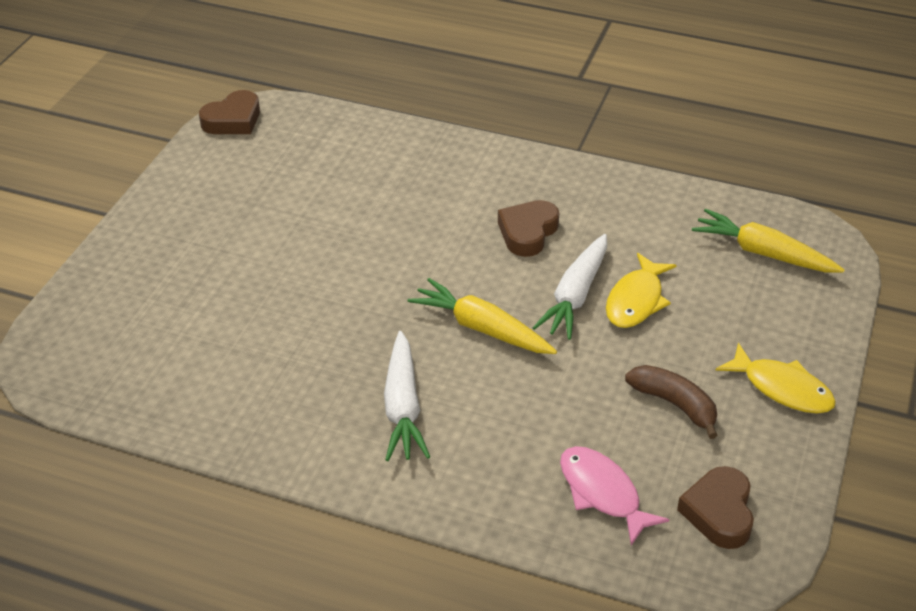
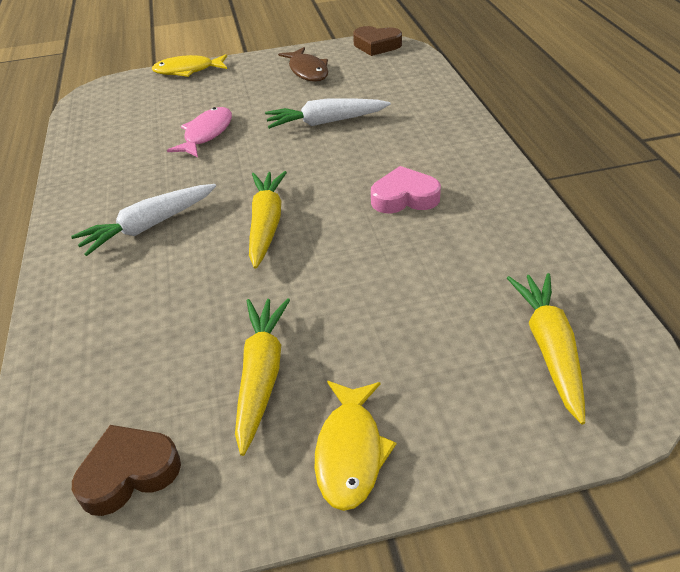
camera: 60 degrees right, 0 degrees up
brown heart [498,200,559,257] -> pink heart [371,166,441,214]
white carrot [532,234,607,340] -> white carrot moved to [265,98,391,129]
pink fish [560,446,670,545] -> pink fish moved to [167,107,232,157]
yellow fish [606,253,677,328] -> yellow fish moved to [152,54,227,77]
brown banana [625,365,718,439] -> yellow carrot [235,298,290,456]
none -> brown fish [278,47,328,82]

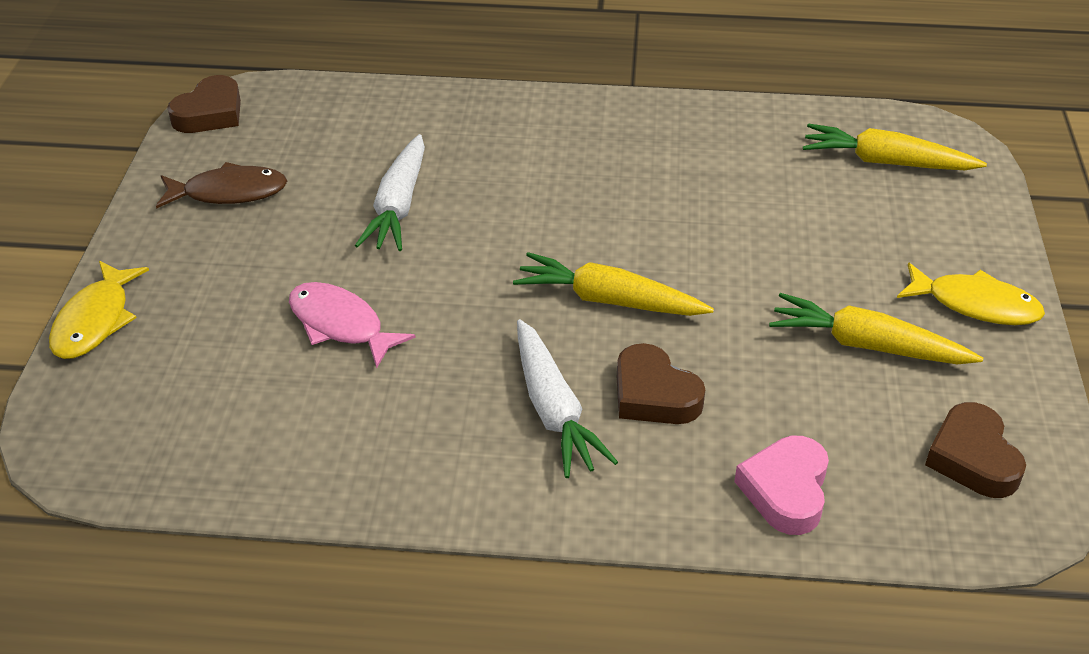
camera: 75 degrees left, 0 degrees up
pink heart [371,166,441,214] -> pink heart moved to [734,436,829,535]
none -> brown heart [617,343,705,424]

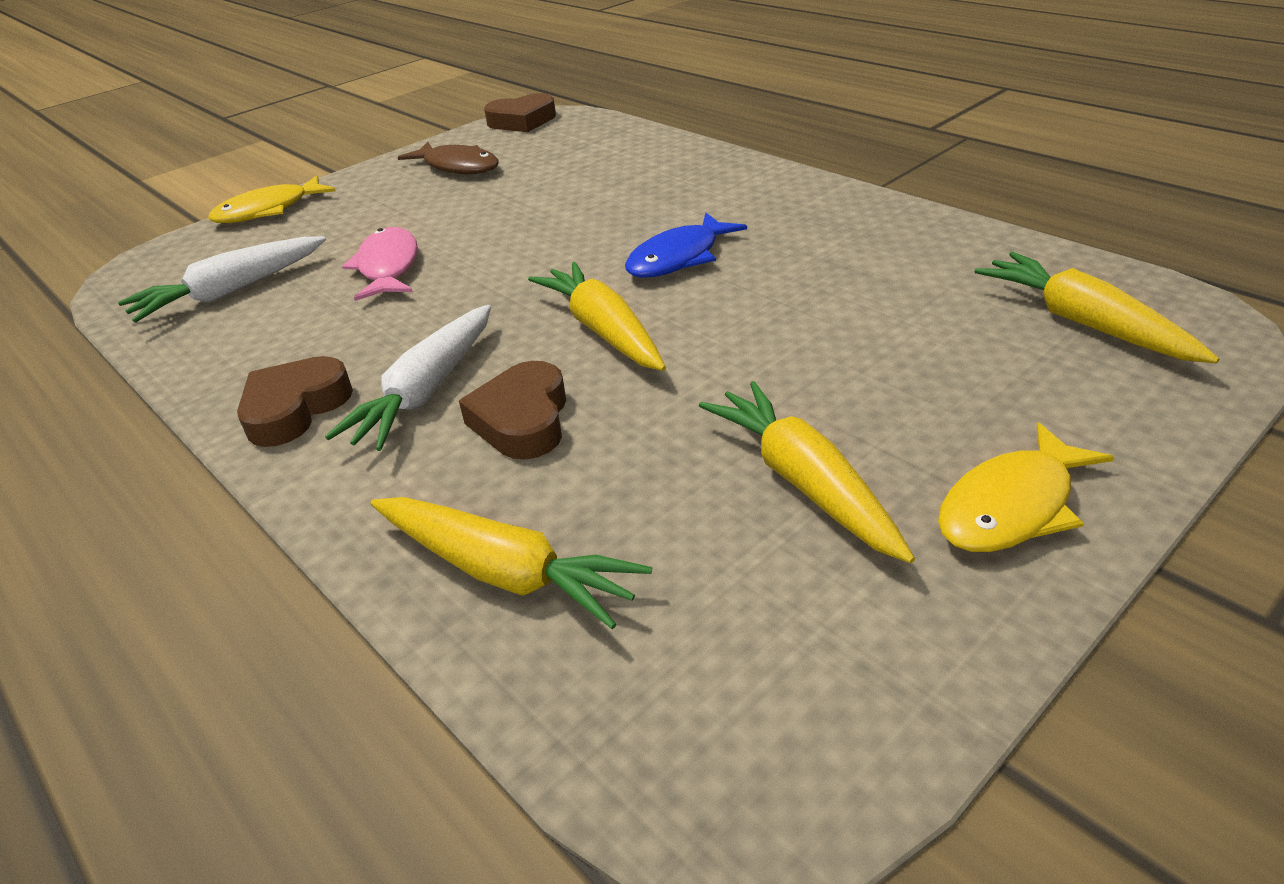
camera: 45 degrees right, 5 degrees down
white carrot [355,134,425,251] -> white carrot moved to [118,236,326,323]
pink heart [734,436,829,535] -> yellow carrot [370,497,652,629]
yellow fish [897,263,1045,325] -> yellow fish turned 75 degrees clockwise [938,422,1114,552]
brown heart [925,402,1026,498] -> brown heart moved to [237,356,353,447]
none -> blue fish [625,213,747,278]

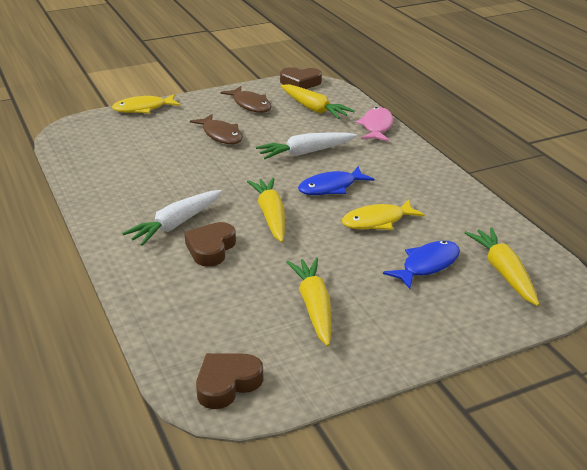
camera: 15 degrees right, 5 degrees down
white carrot [118,236,326,323] -> white carrot moved to [256,132,357,159]
brown heart [237,356,353,447] -> brown heart moved to [196,353,263,409]
pink fish [342,227,418,301] -> pink fish moved to [356,107,393,141]
yellow carrot [370,497,652,629] -> yellow carrot moved to [281,84,355,119]
yellow fish [938,422,1114,552] -> yellow fish moved to [342,199,425,230]
none -> brown fish [190,114,243,144]
none -> blue fish [383,241,460,289]

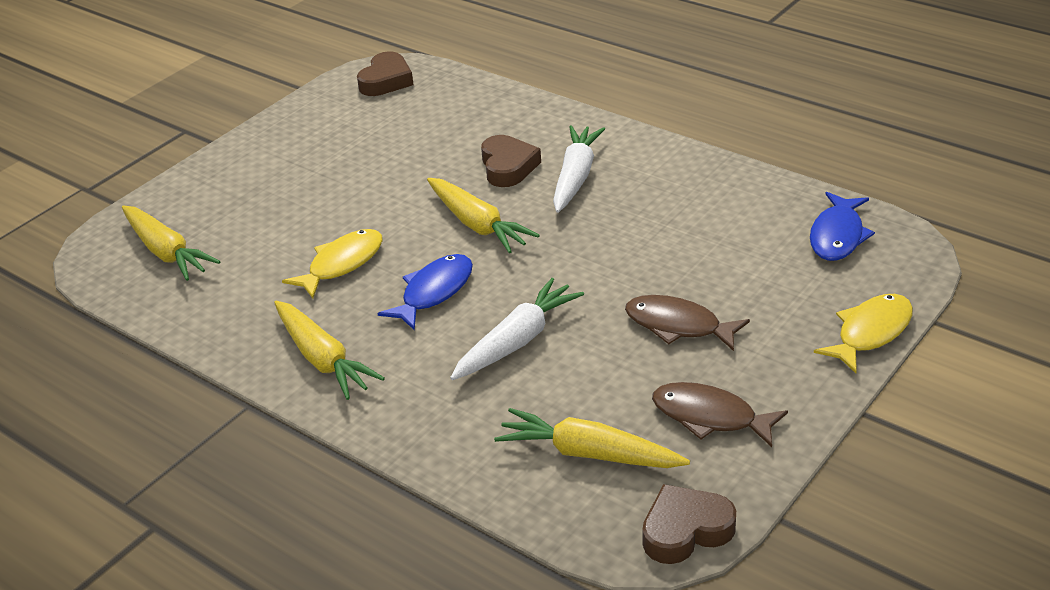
camera: 155 degrees right, 5 degrees up
yellow carrot [286,257,331,346] -> yellow carrot moved to [274,301,385,400]
pink fish [356,107,393,141] -> none
blue fish [383,241,460,289] -> blue fish moved to [810,192,875,261]

